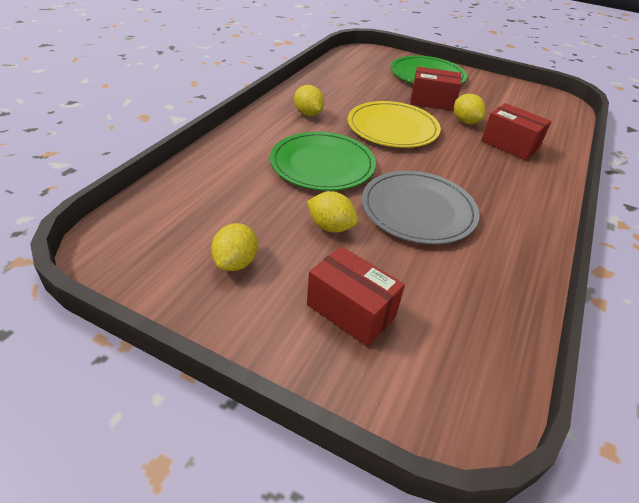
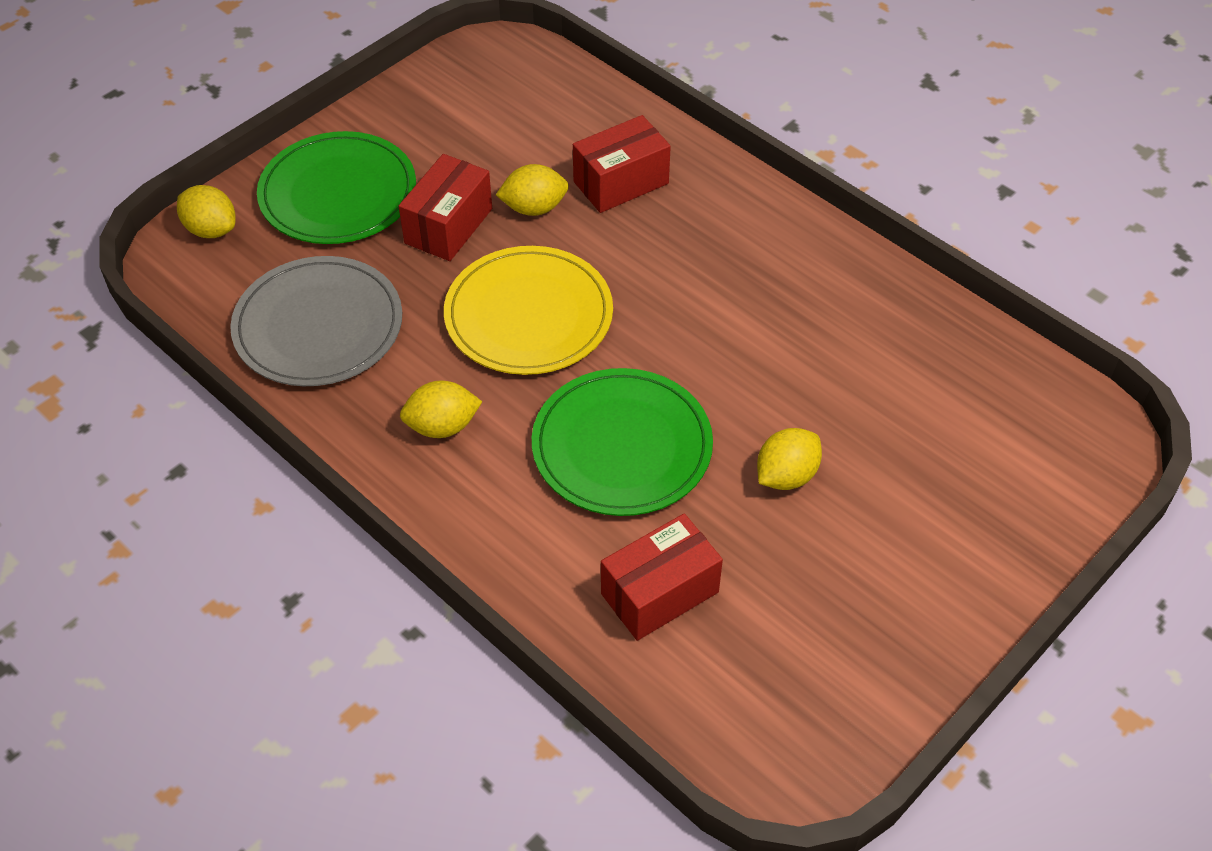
camera: 70 degrees left, 10 degrees up
yellow lemon [211,223,258,271] -> yellow lemon moved to [177,185,236,238]
red box [307,246,405,347] -> red box moved to [601,513,723,641]
grey plate [362,171,480,244] -> grey plate moved to [230,256,402,386]

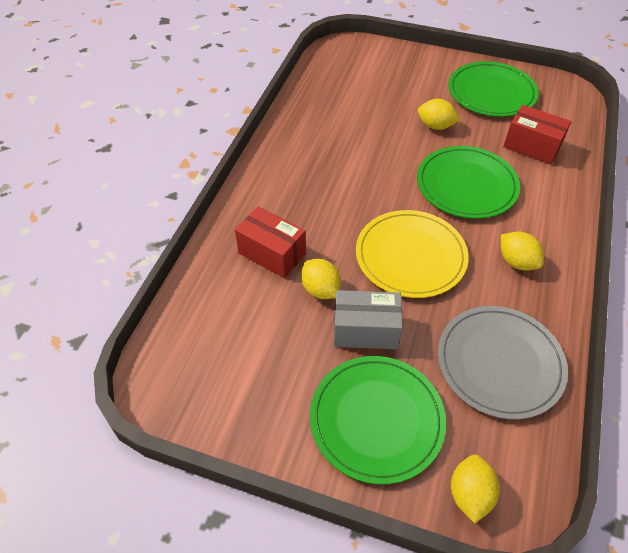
camera: 115 degrees left, 0 degrees up
red box [399,154,492,261] -> grey box [334,290,403,349]
none -> green plate [448,61,538,117]

